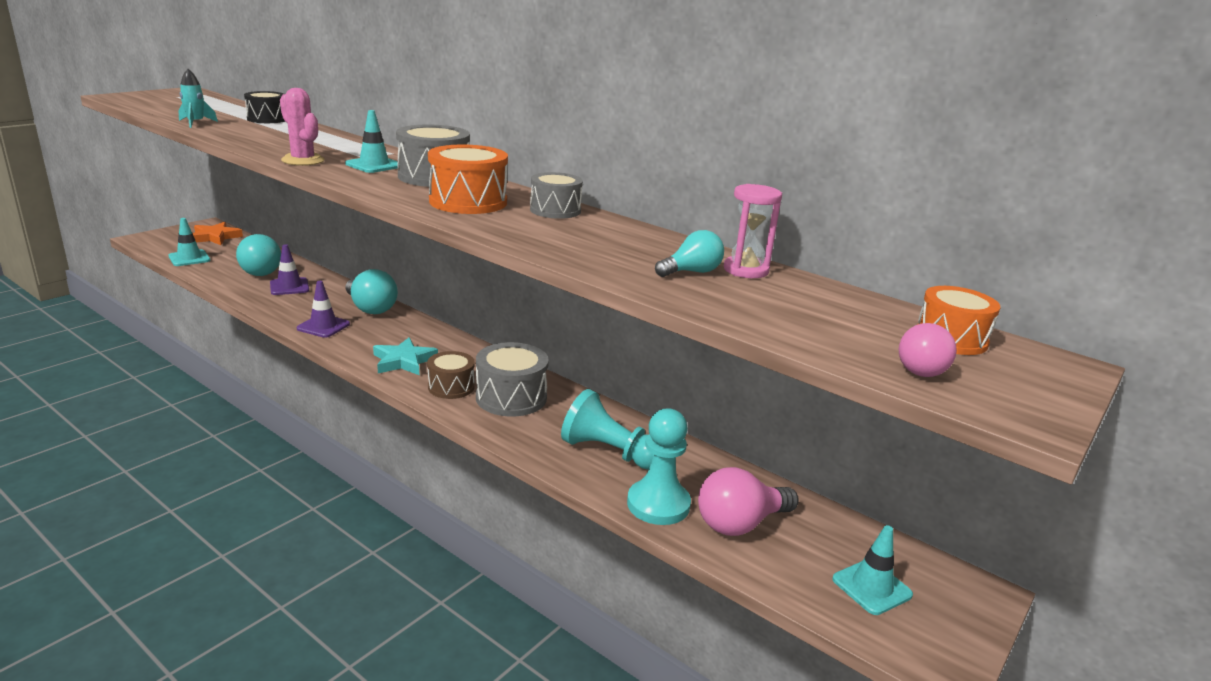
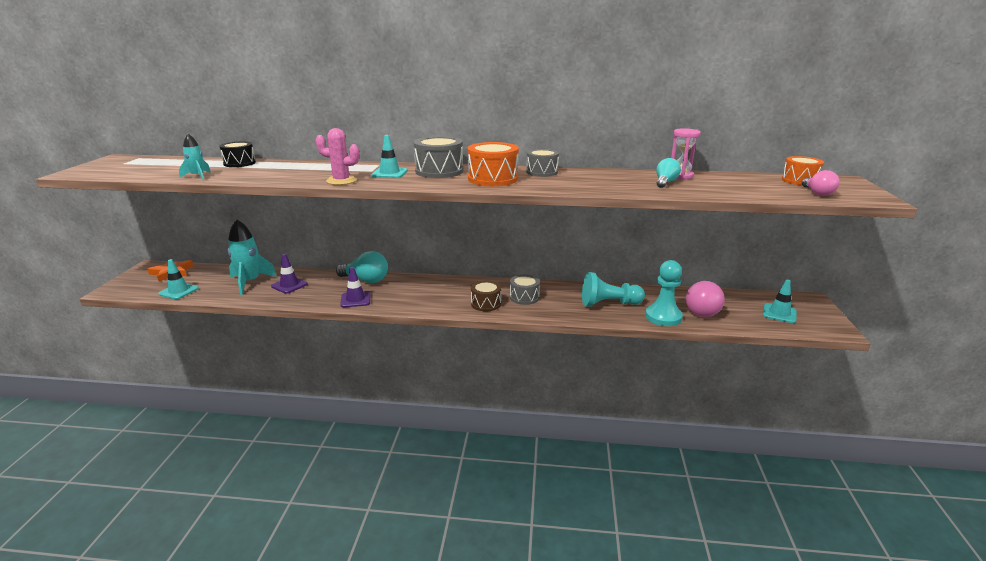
camera: 30 degrees left, 0 degrees up
turquoise light bulb [236,234,281,276] -> turquoise rocket [228,219,277,295]
turquoise star [373,337,438,375] -> none
grey drum [476,342,549,417] -> grey drum [510,275,540,305], size x0.66

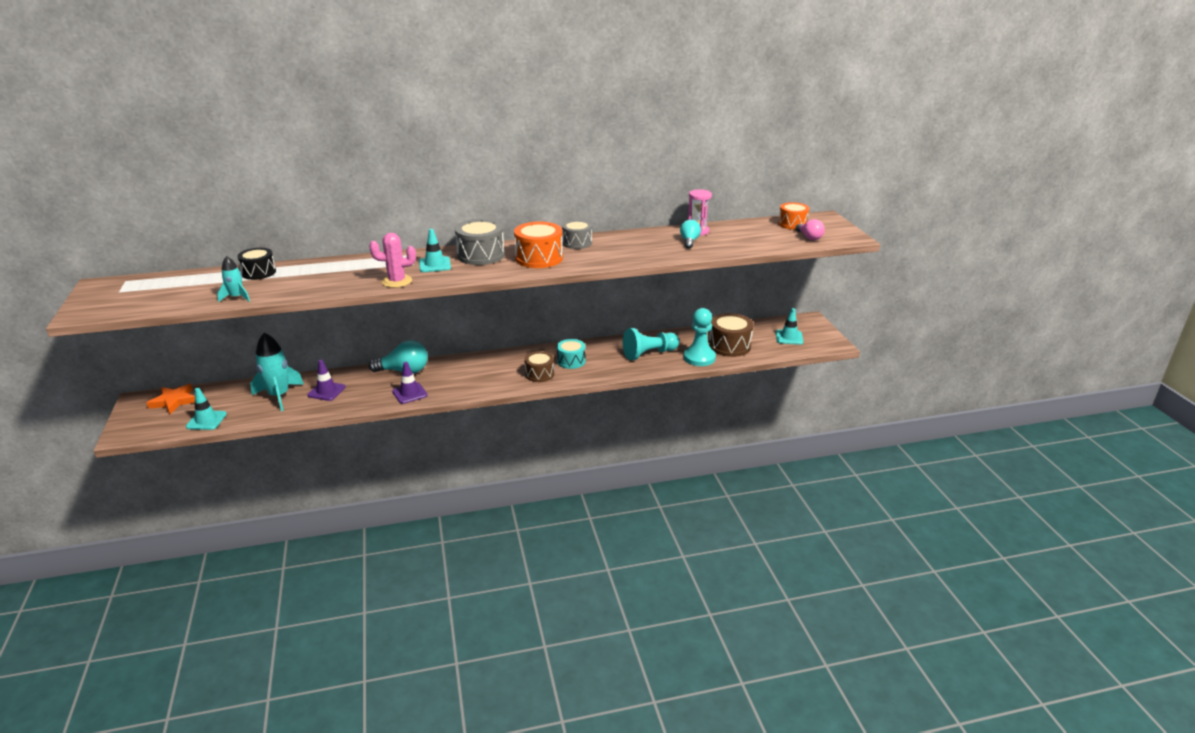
camera: 20 degrees left, 5 degrees up
grey drum [510,275,540,305] -> turquoise drum [557,339,586,369]
pink light bulb [686,281,725,317] -> brown drum [709,313,754,357]

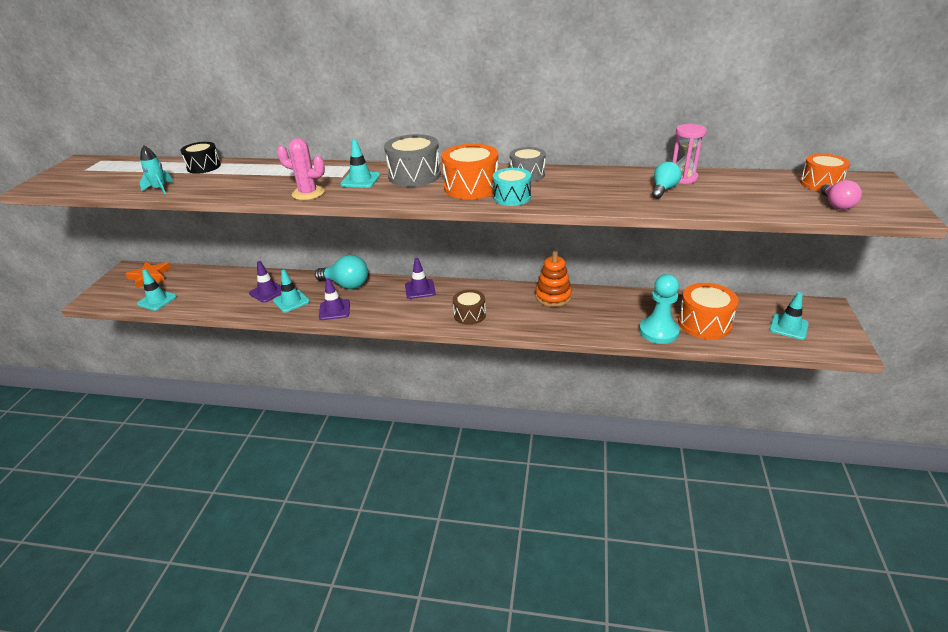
camera: 25 degrees right, 5 degrees up
turquoise rocket [250,332,304,411] -> none
turquoise drum [557,339,586,369] -> turquoise drum moved to [493,168,531,206]
turquoise pawn [623,328,679,360] -> none
brown drum [709,313,754,357] -> orange drum [678,283,739,339]
none -> turquoise traffic cone [273,270,310,313]
none -> purple traffic cone [405,258,436,299]
none -> orange stacking toy [535,251,572,307]

